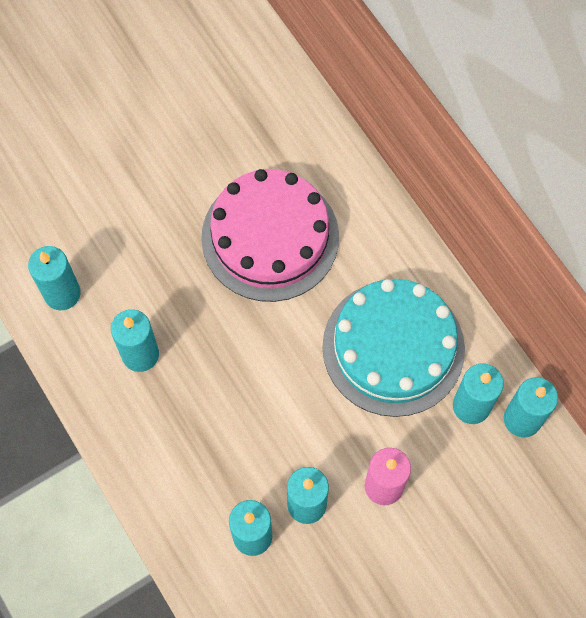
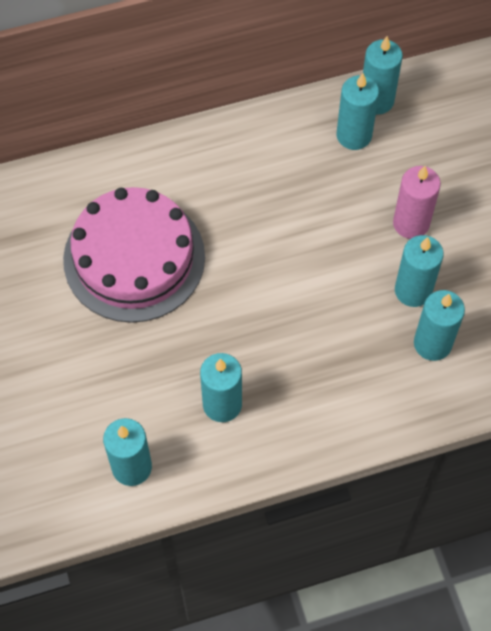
camera: 75 degrees left, 5 degrees down
turquoise cake [322,279,465,417] -> none

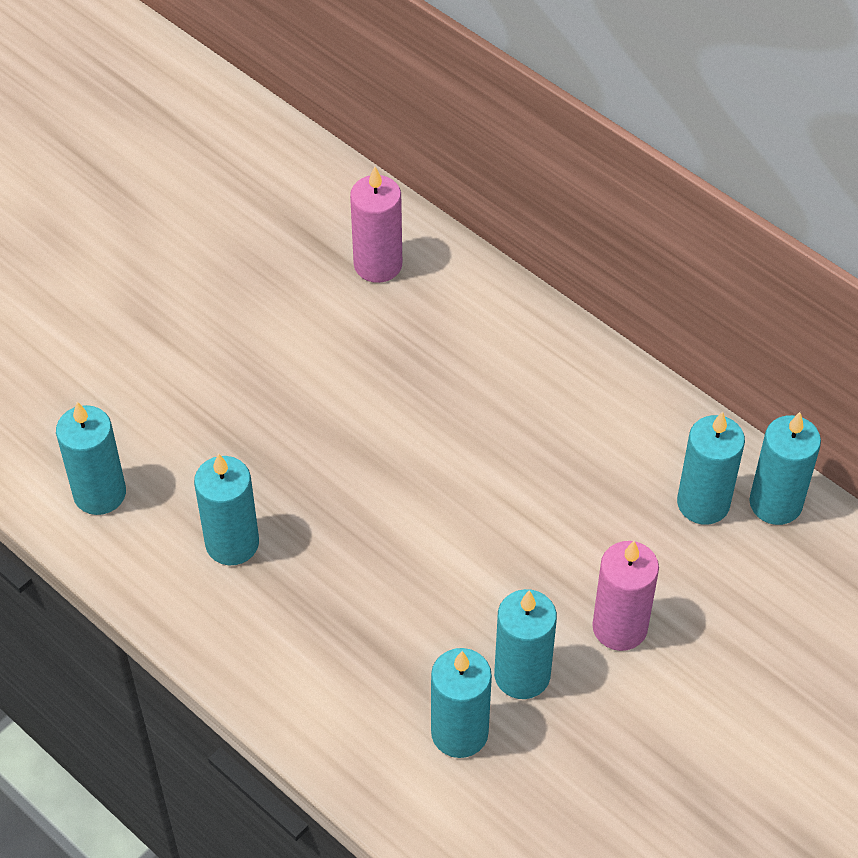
camera: 60 degrees right, 10 degrees down
pink cake [63,187,205,323] -> none
none -> pink candle [350,166,402,283]

